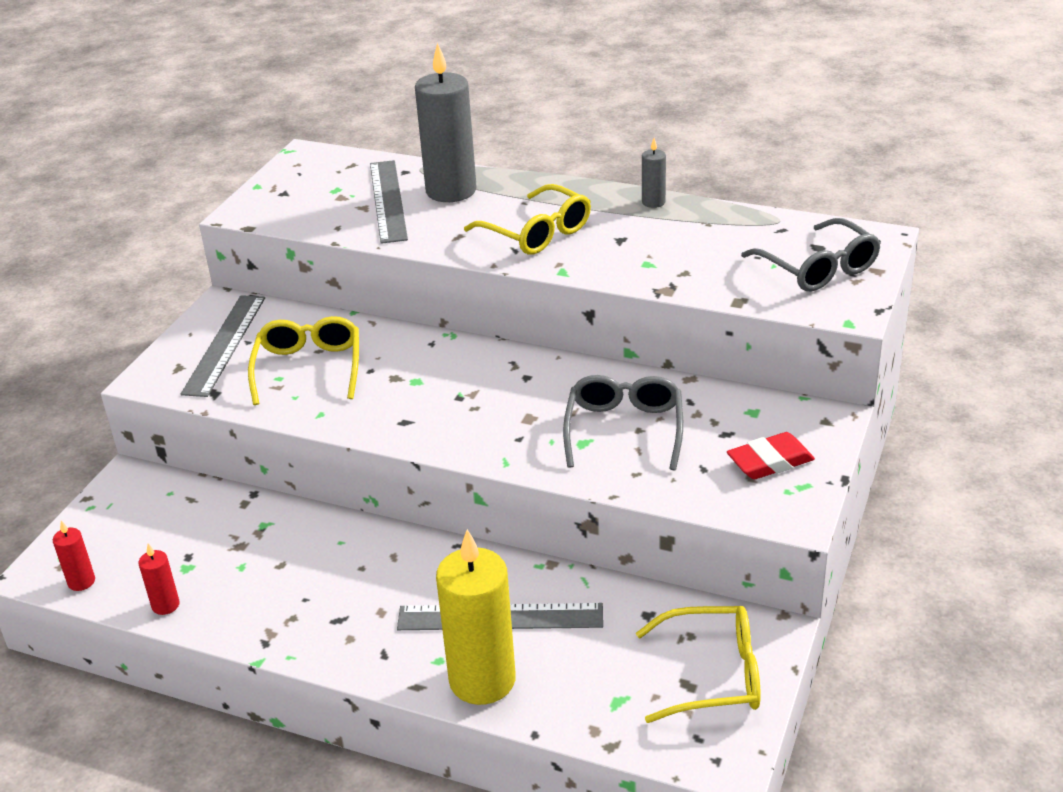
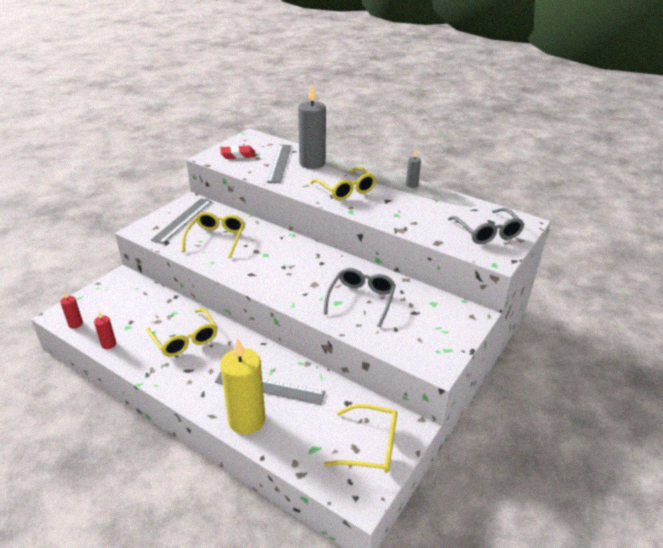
camera: 10 degrees right, 0 degrees up
red eraser [727,432,815,479] -> red eraser moved to [220,145,256,159]
none -> yellow glasses [147,308,217,357]

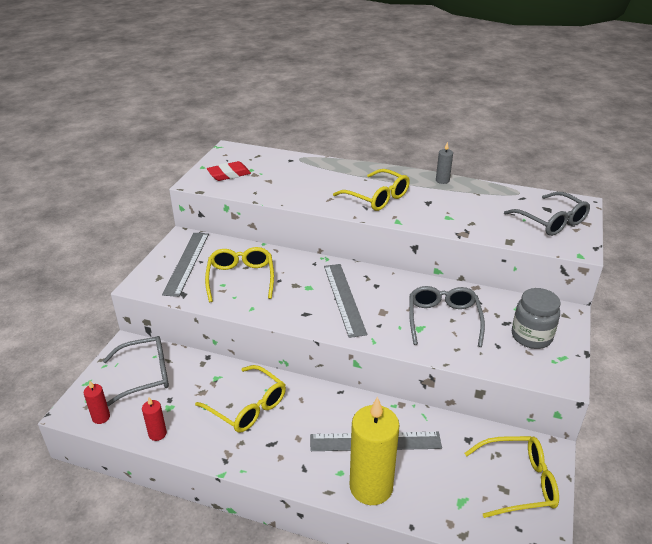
camera: 15 degrees left, 0 degrees up
grey ruler [267,145,292,183] -> grey ruler moved to [324,264,367,338]
grey candle [298,85,326,169] -> none
none -> grey glasses [103,336,169,406]
none -> grey jar [512,288,561,349]

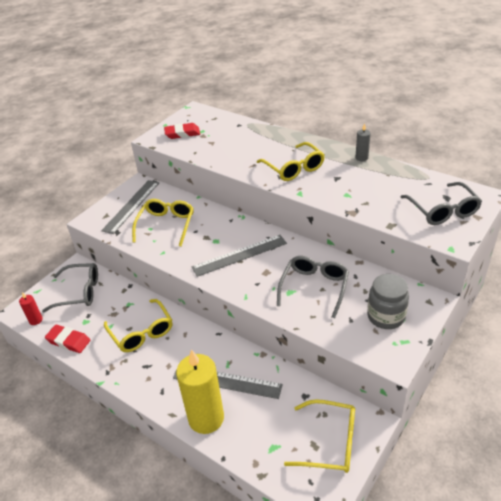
camera: 20 degrees right, 5 degrees up
red candle [142,397,167,441] -> red eraser [45,325,90,353]
grey ruler [324,264,367,338] -> grey ruler turned 60 degrees clockwise [192,235,287,277]

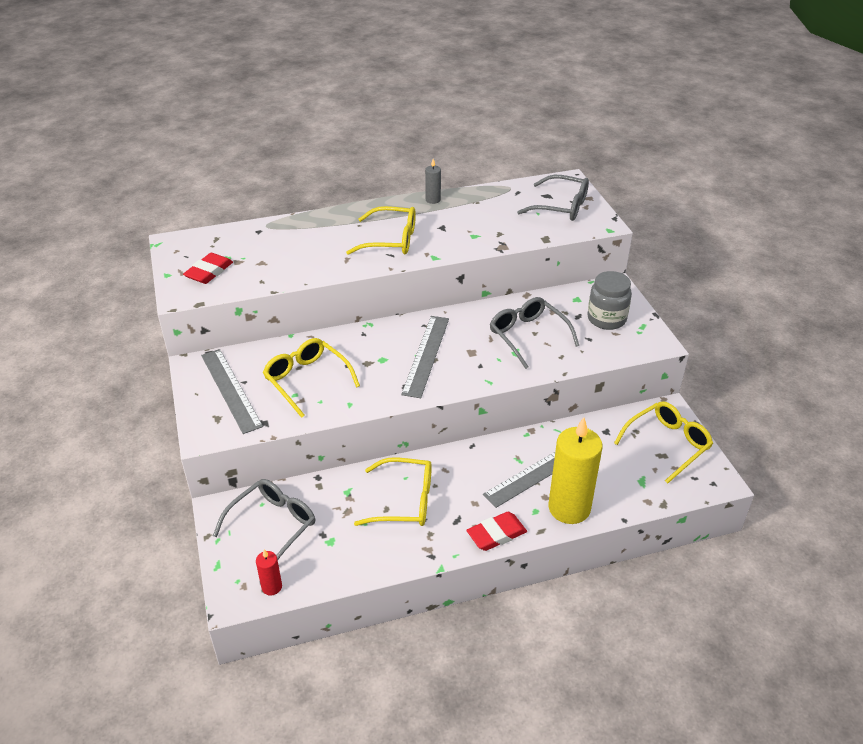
camera: 55 degrees left, 0 degrees up
red eraser [45,325,90,353] -> red eraser moved to [466,512,527,551]

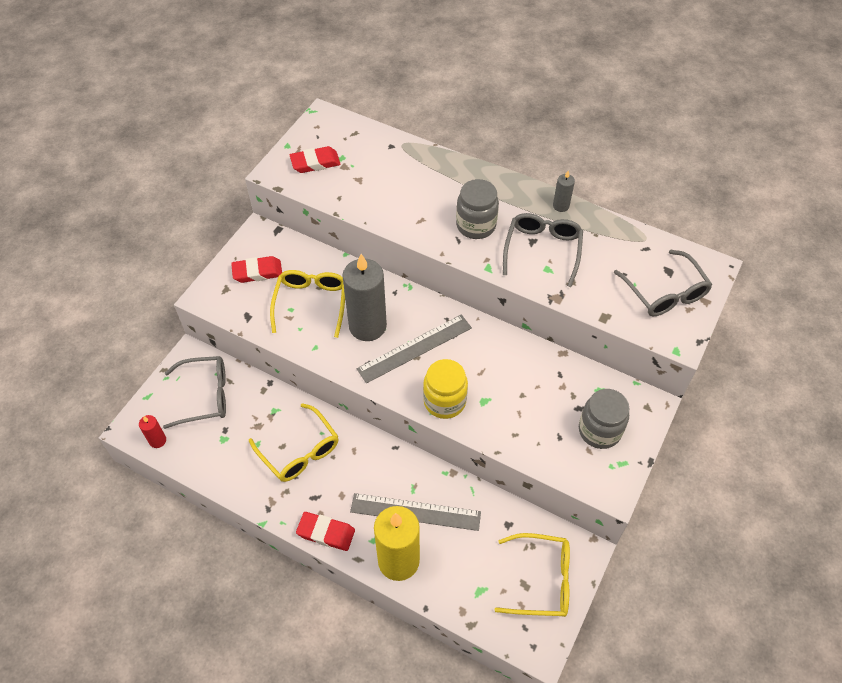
camera: 45 degrees right, 15 degrees up
grey ruler [201,349,263,434] -> red eraser [231,256,282,283]
yellow glasses [346,206,416,255] -> grey jar [456,179,499,239]
grey glasses [490,297,579,369] -> grey glasses moved to [503,213,583,287]
none -> grey candle [342,254,387,341]
none -> yellow jar [423,359,468,419]

